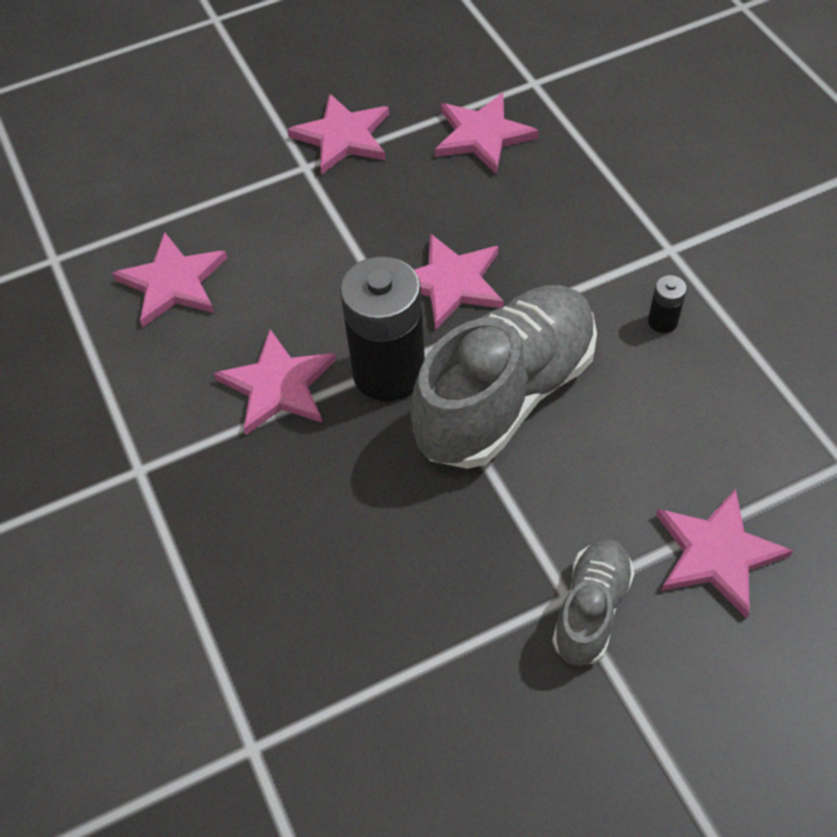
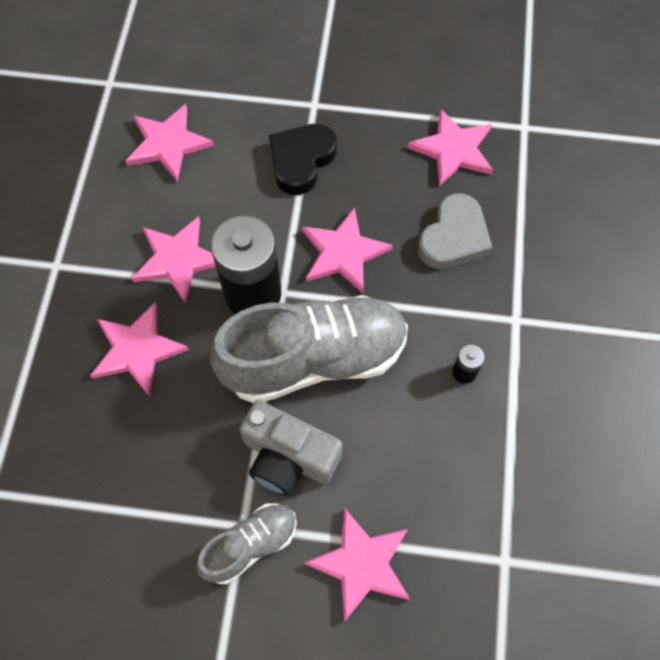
camera: 30 degrees right, 10 degrees up
pink star [287,94,389,174] -> pink star moved to [90,302,189,397]
none -> grey camera [239,400,342,496]
none -> black heart [269,124,337,195]
none -> grey heart [418,193,493,269]

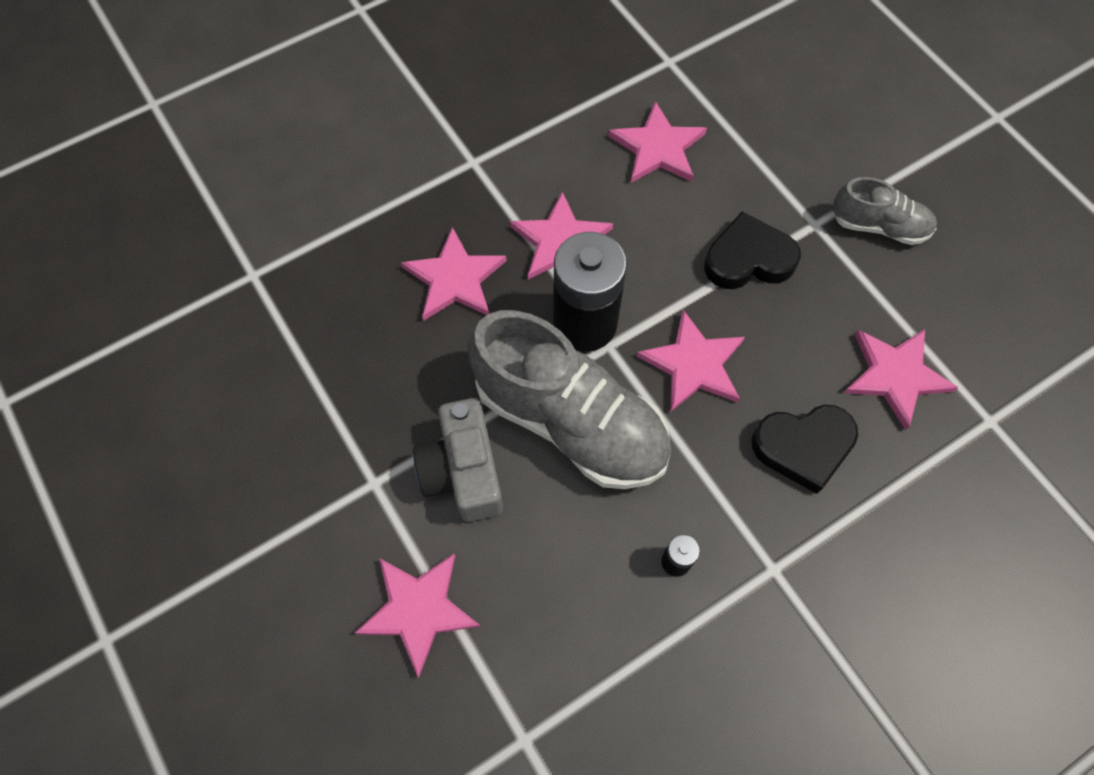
camera: 50 degrees right, 0 degrees up
grey shoe [196,503,297,584] -> grey shoe moved to [832,177,937,245]
grey heart [418,193,493,269] -> black heart [752,405,858,494]

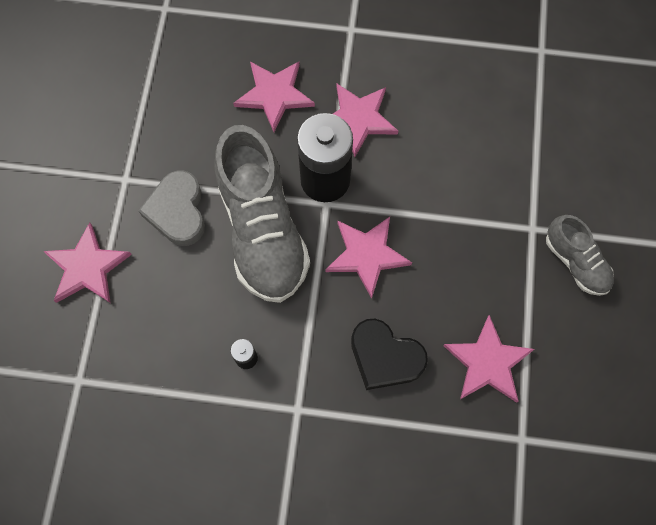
camera: 40 degrees right, 5 degrees up
grey camera [413,398,503,522] -> grey heart [138,170,205,246]
pink star [608,101,707,183] -> none
black heart [704,212,801,289] -> none

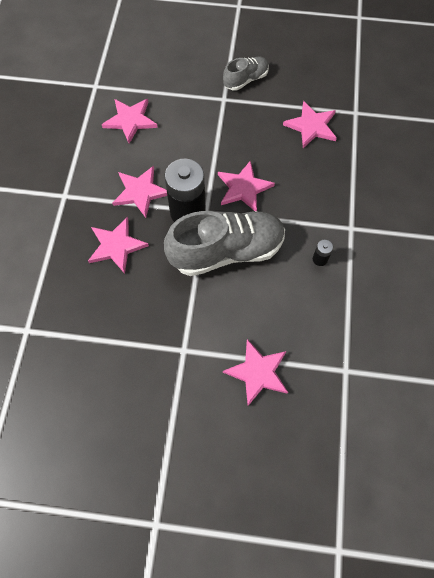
camera: 90 degrees left, 5 degrees down
grey heart [138,170,205,246] -> none
black heart [351,319,428,390] -> none
none -> pink star [102,99,158,144]

